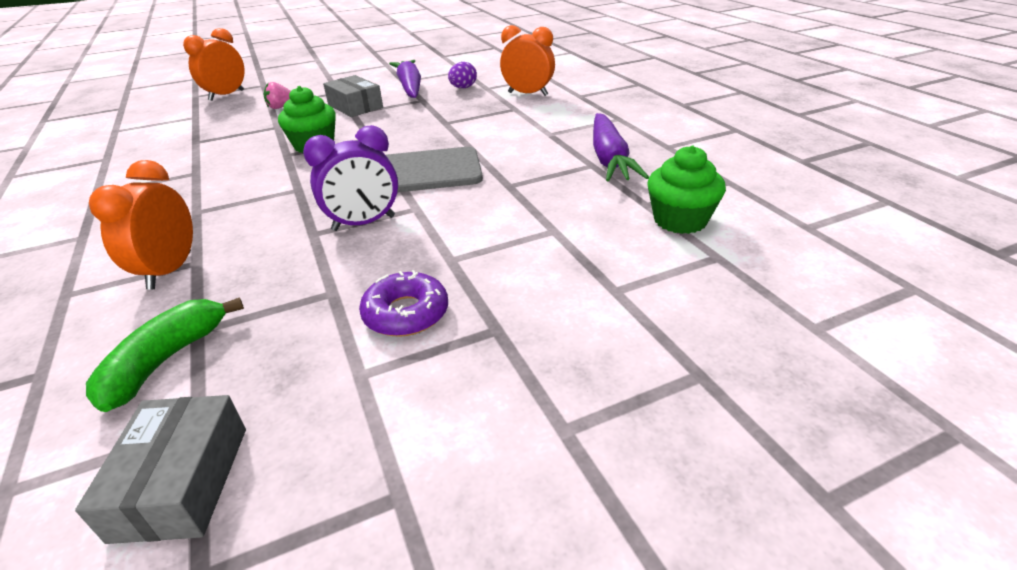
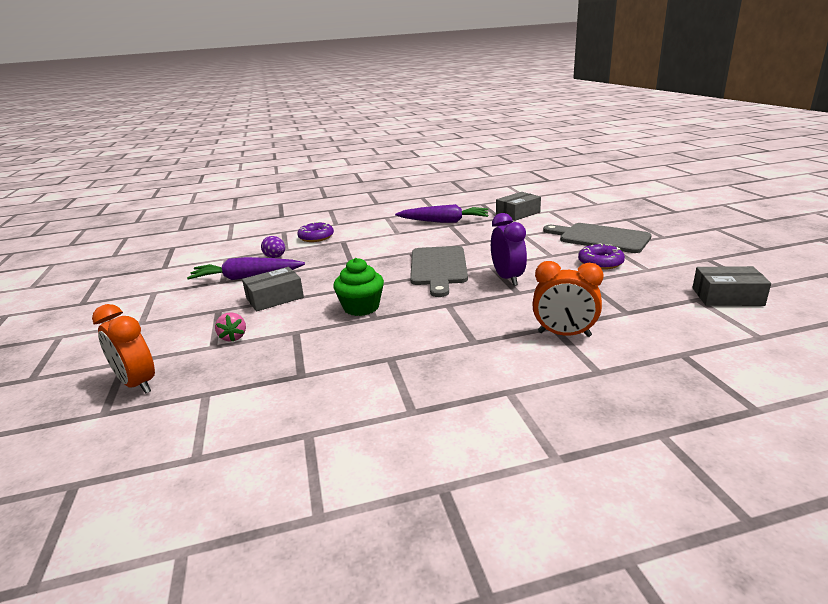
camera: 80 degrees left, 10 degrees down
green banana [86,297,244,412] -> none
orange clock [500,25,555,96] -> purple donut [297,222,334,242]
green cupcake [647,146,726,234] -> grey box [496,192,541,221]
none -> grey cutting board [543,223,652,253]

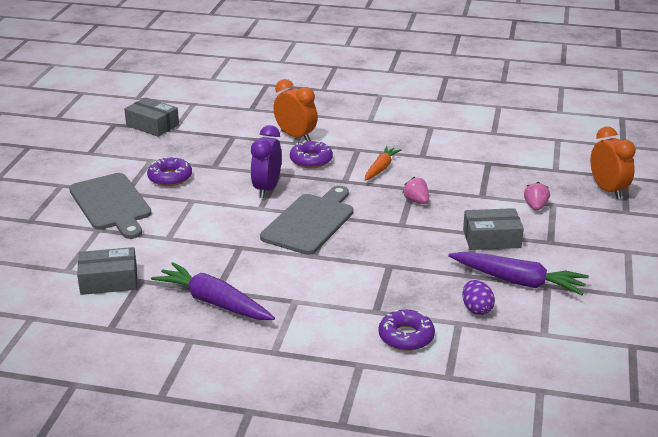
camera: 155 degrees left, 5 degrees up
green cupcake [333,258,384,316] -> pink strawberry [402,177,429,204]
none -> purple donut [290,140,333,168]
none -> orange carrot [365,146,402,181]

